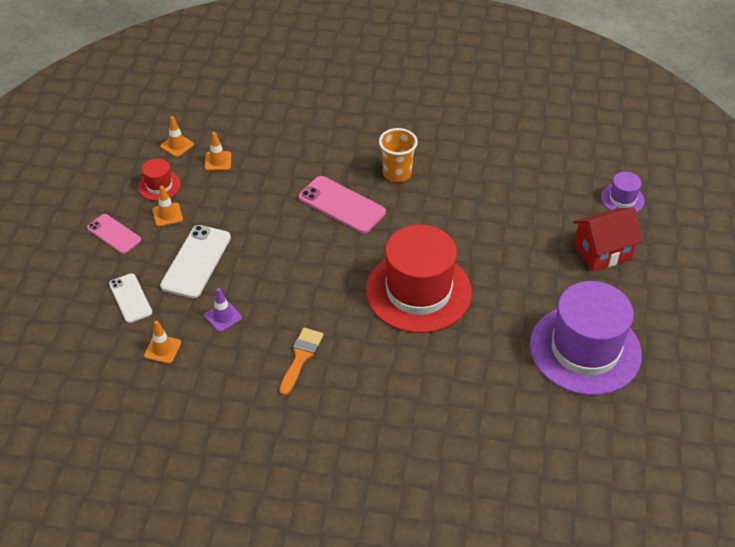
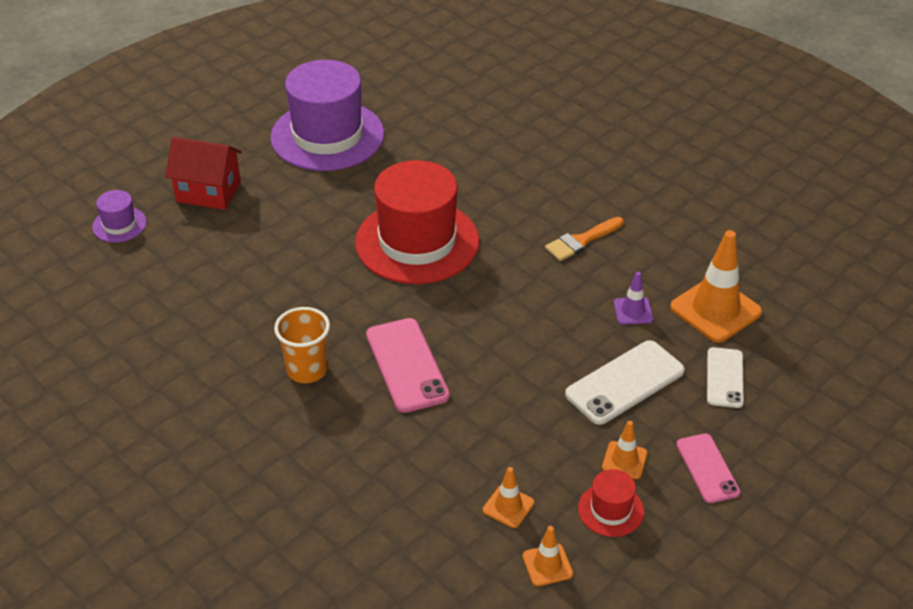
camera: 145 degrees left, 5 degrees down
orange traffic cone [144,321,181,364] -> orange traffic cone [670,230,762,343], size x1.96

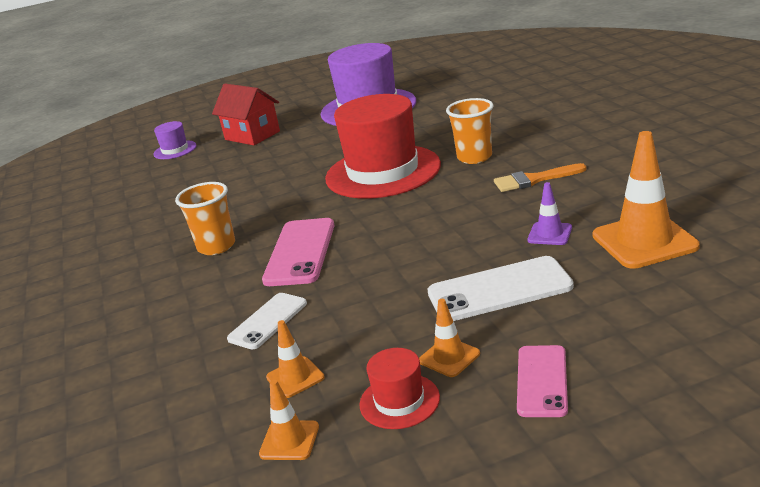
camera: 30 degrees right, 15 degrees down
white phone [707,347,744,408] -> white phone moved to [227,293,307,350]
none -> orange cup [446,98,493,164]

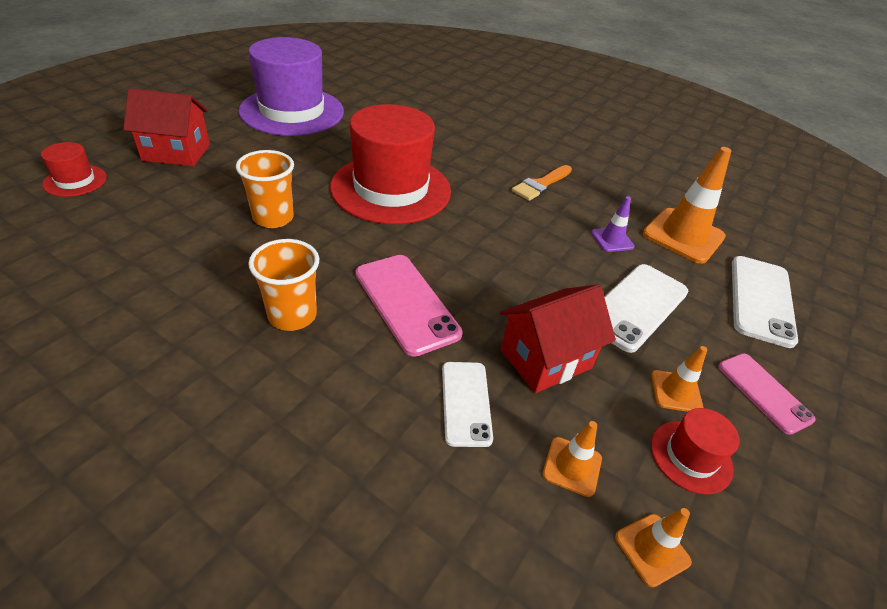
camera: 45 degrees left, 15 degrees up
purple hat [153,121,196,159] -> red hat [41,142,107,197]
orange cup [446,98,493,164] -> orange cup moved to [236,150,294,228]
none -> red house [500,284,616,393]
none -> white phone [732,256,798,348]

